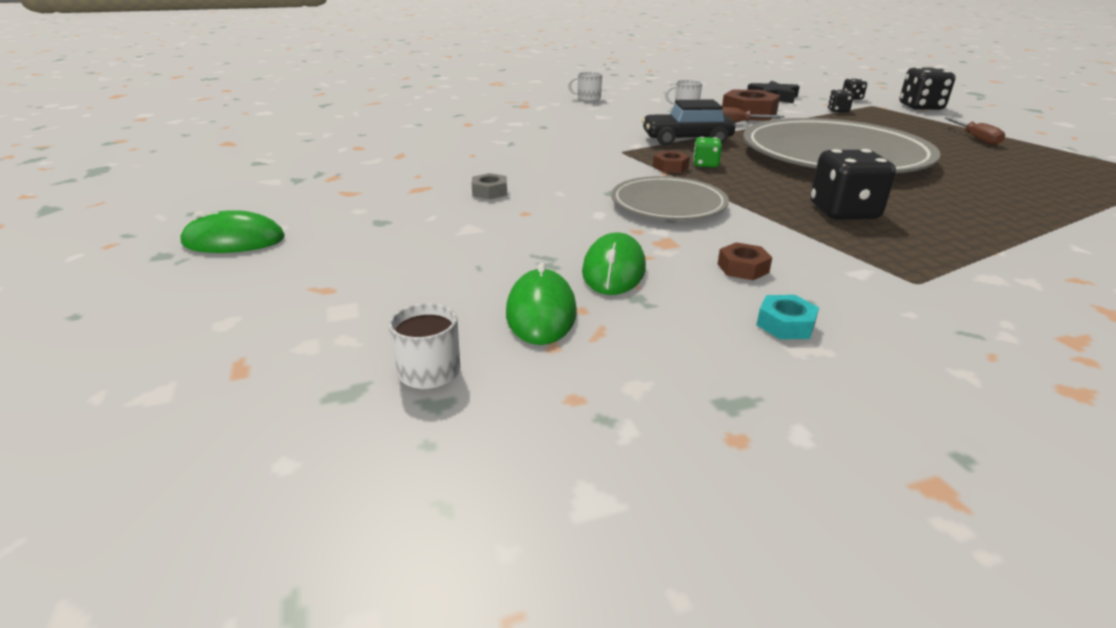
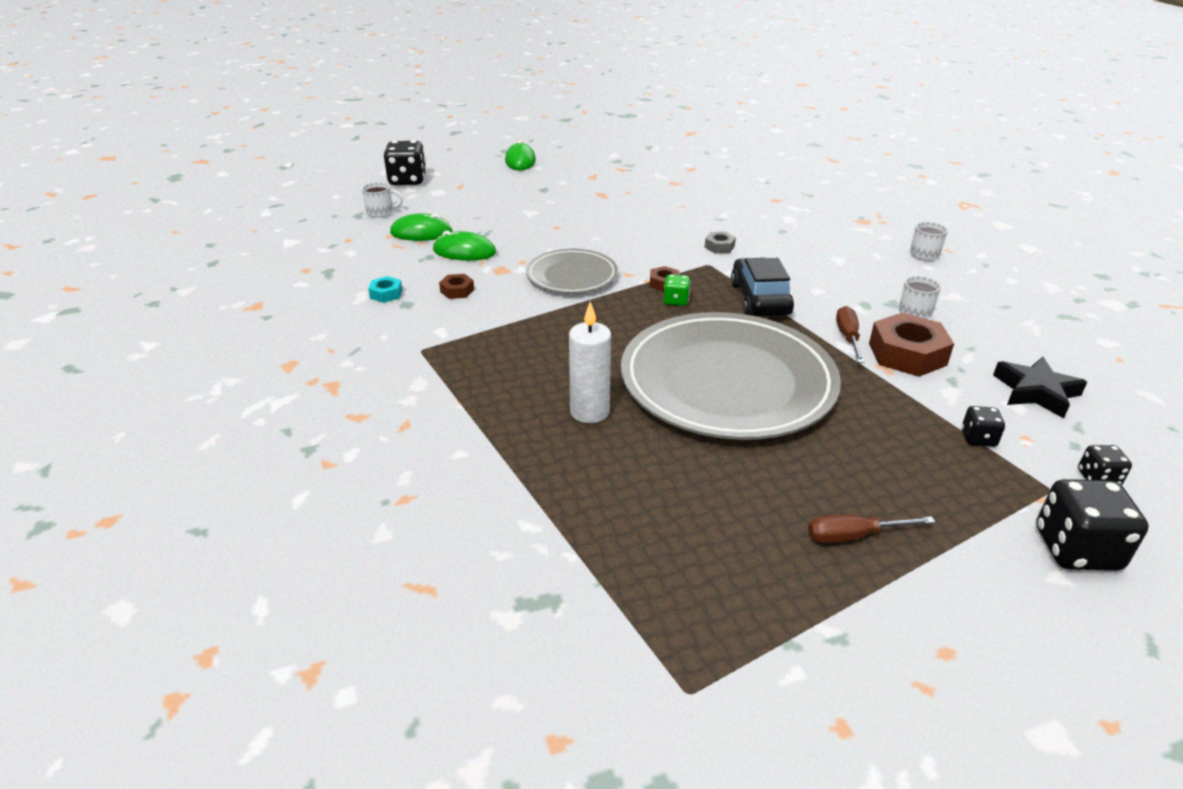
camera: 90 degrees right, 5 degrees up
grey nut [472,173,507,199] -> grey nut moved to [704,232,736,253]
black dice [810,149,896,220] -> black dice moved to [384,140,426,185]
none -> white candle [569,302,611,423]

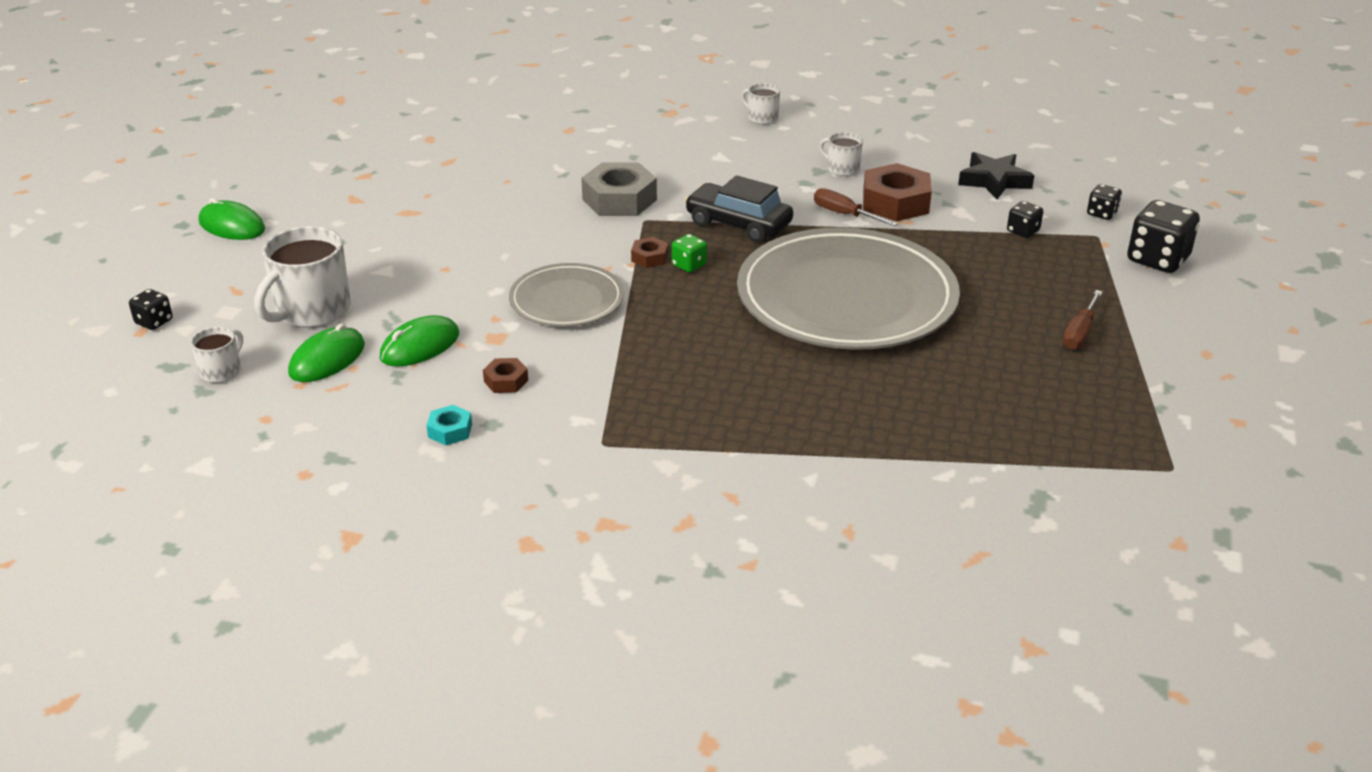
camera: 55 degrees left, 0 degrees up
black dice [384,140,426,185] -> black dice [129,289,173,330], size x0.53
white candle [569,302,611,423] -> none
grey nut [704,232,736,253] -> grey nut [581,163,657,216], size x2.04
none -> white mug [254,226,351,328]

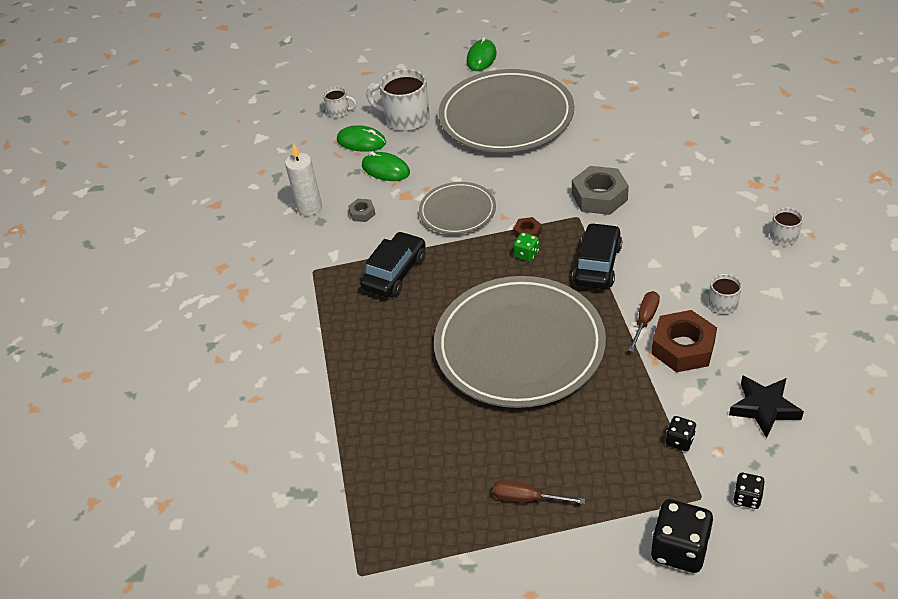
camera: 80 degrees right, 10 degrees up
black dice [129,289,173,330] -> none
turquoise nut [426,405,472,445] -> white candle [285,143,322,216]
brown nut [483,358,528,393] -> grey nut [348,199,376,222]
none -> black car [360,231,426,297]
none -> grey plate [438,69,574,152]

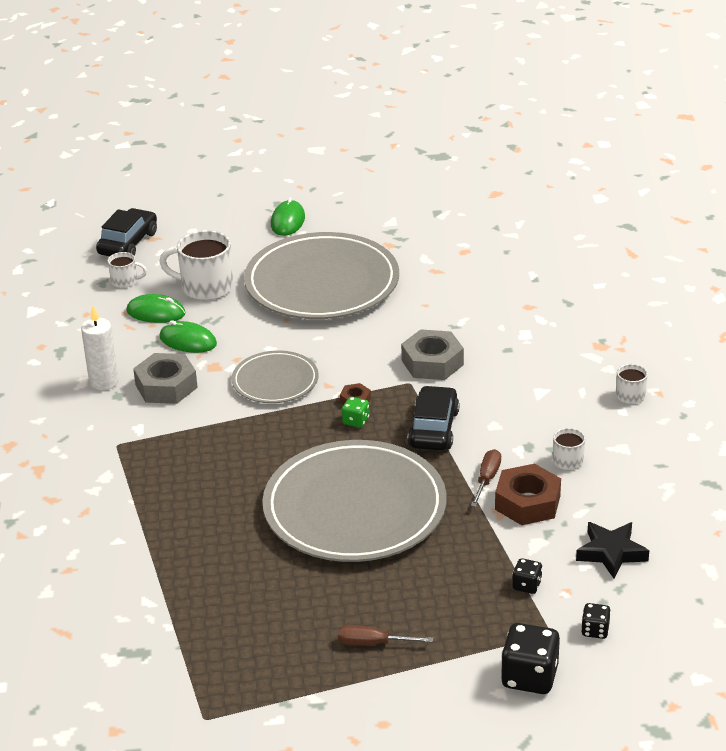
camera: 10 degrees left, 10 degrees down
grey nut [348,199,376,222] -> grey nut [133,353,198,404], size x2.04
black car [360,231,426,297] -> black car moved to [96,208,157,256]

